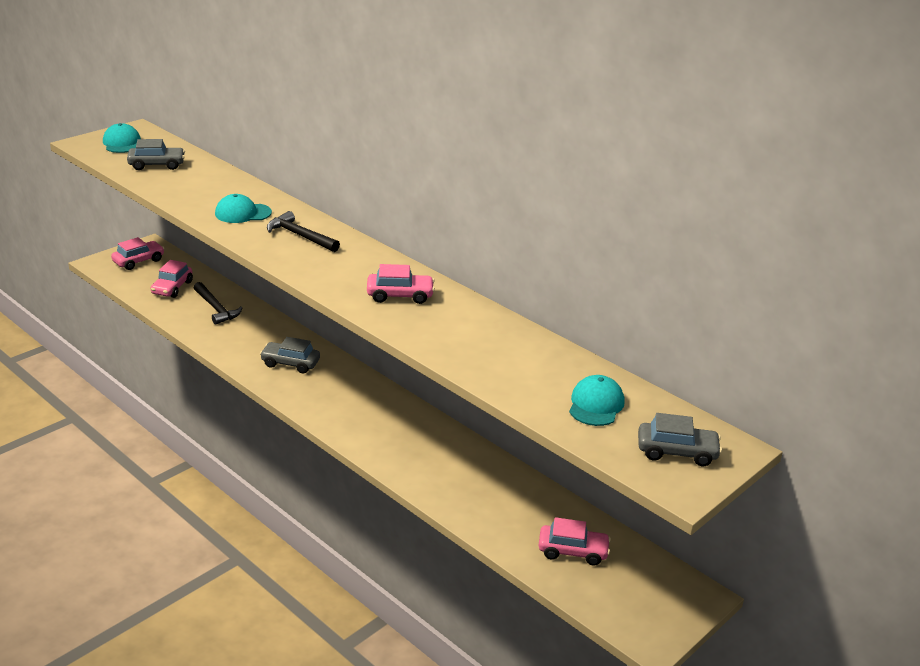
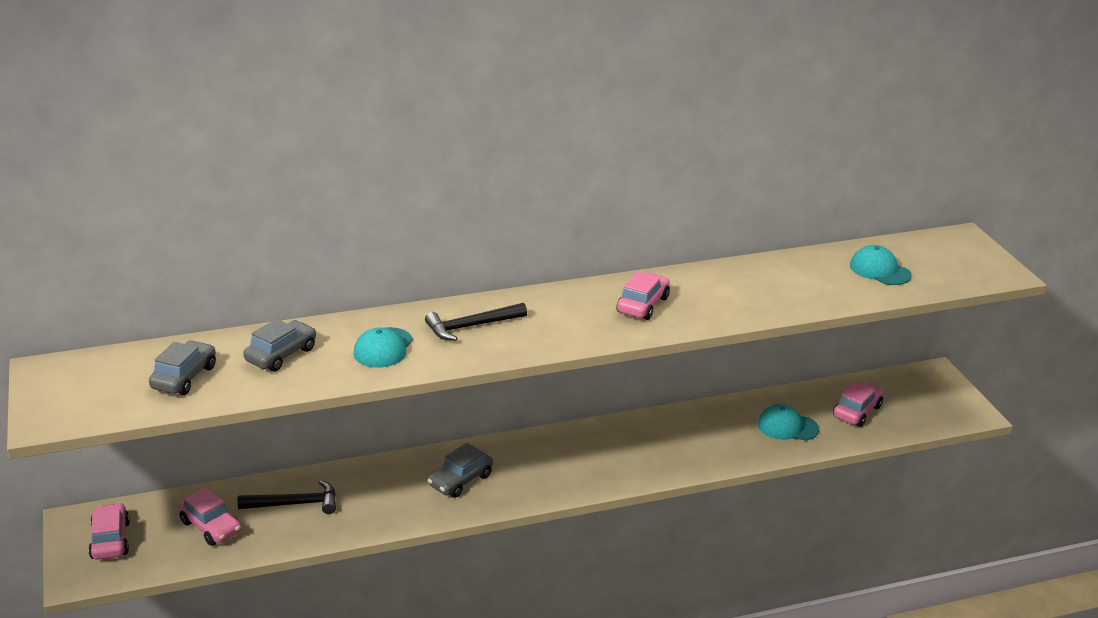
camera: 60 degrees left, 0 degrees up
turquoise cap [103,123,141,153] -> turquoise cap moved to [758,404,819,441]
grey car [638,413,722,466] -> grey car moved to [243,319,316,372]

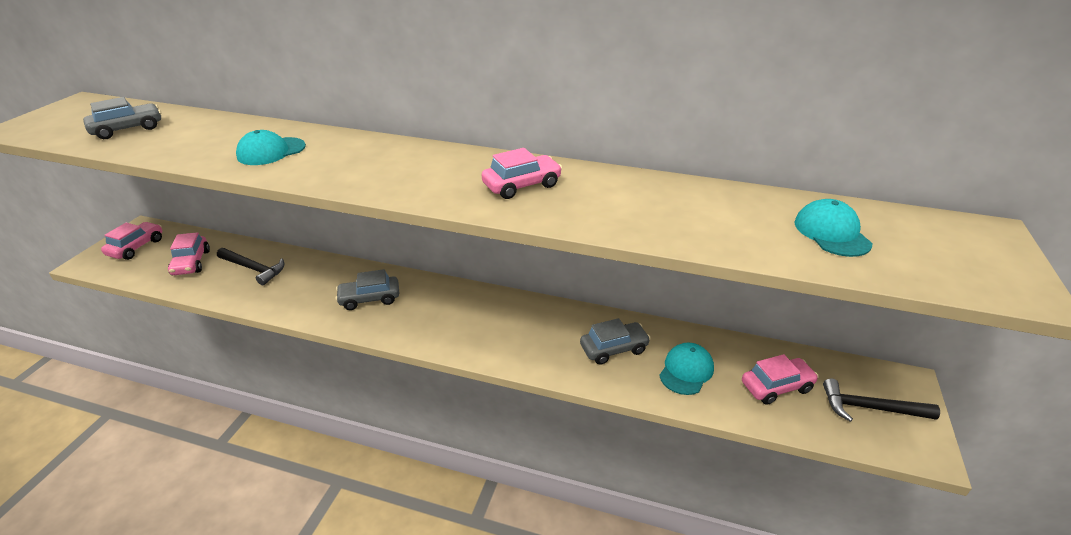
camera: 35 degrees right, 5 degrees up
grey car [243,319,316,372] -> grey car moved to [580,318,651,365]
black hammer [425,303,527,341] -> black hammer moved to [823,379,940,422]
turquoise cap [758,404,819,441] -> turquoise cap turned 75 degrees clockwise [659,343,714,395]

